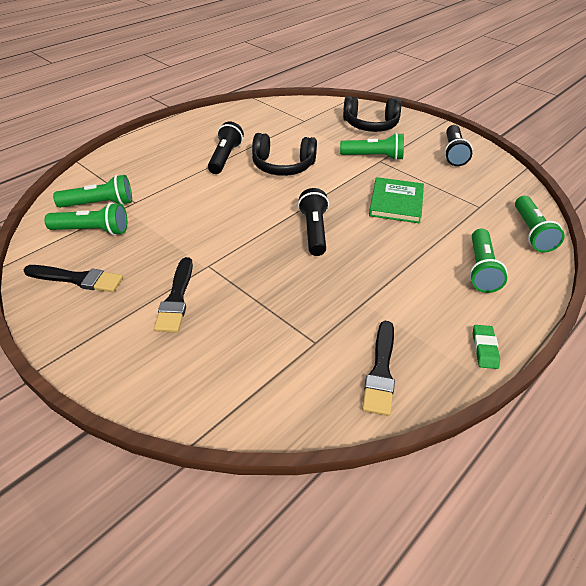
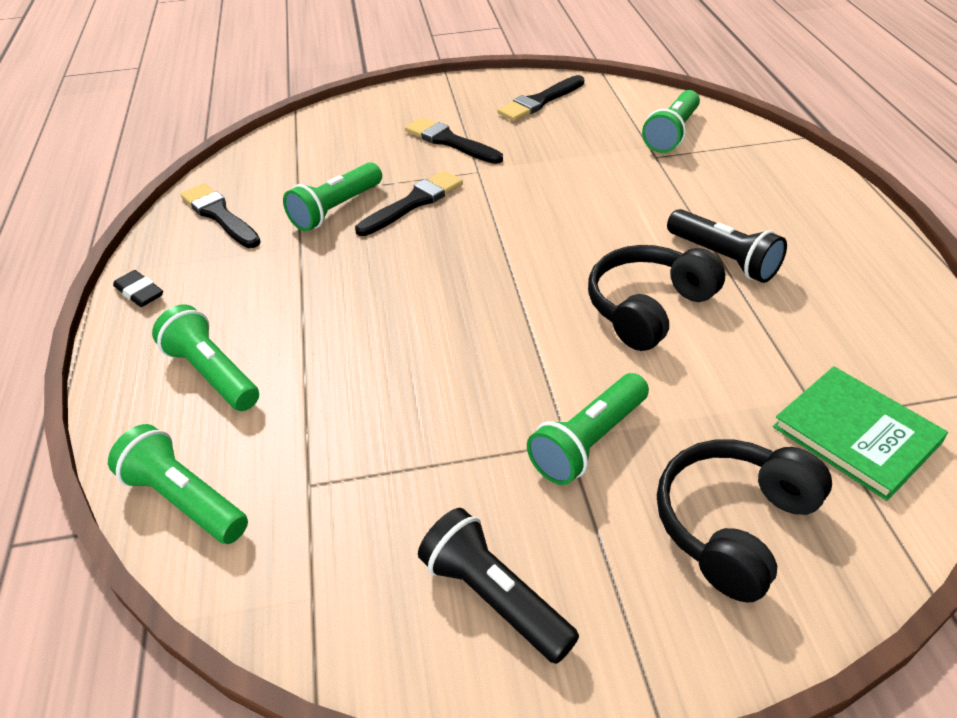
camera: 130 degrees right, 0 degrees up
green flashlight [44,202,127,235] -> green flashlight moved to [283,162,382,231]
black flashlight [298,188,329,256] -> none
green book [369,177,424,223] -> green book moved to [773,366,948,501]
green eraser [473,325,500,369] -> black eraser [113,270,163,307]
none -> black brush [355,171,463,236]

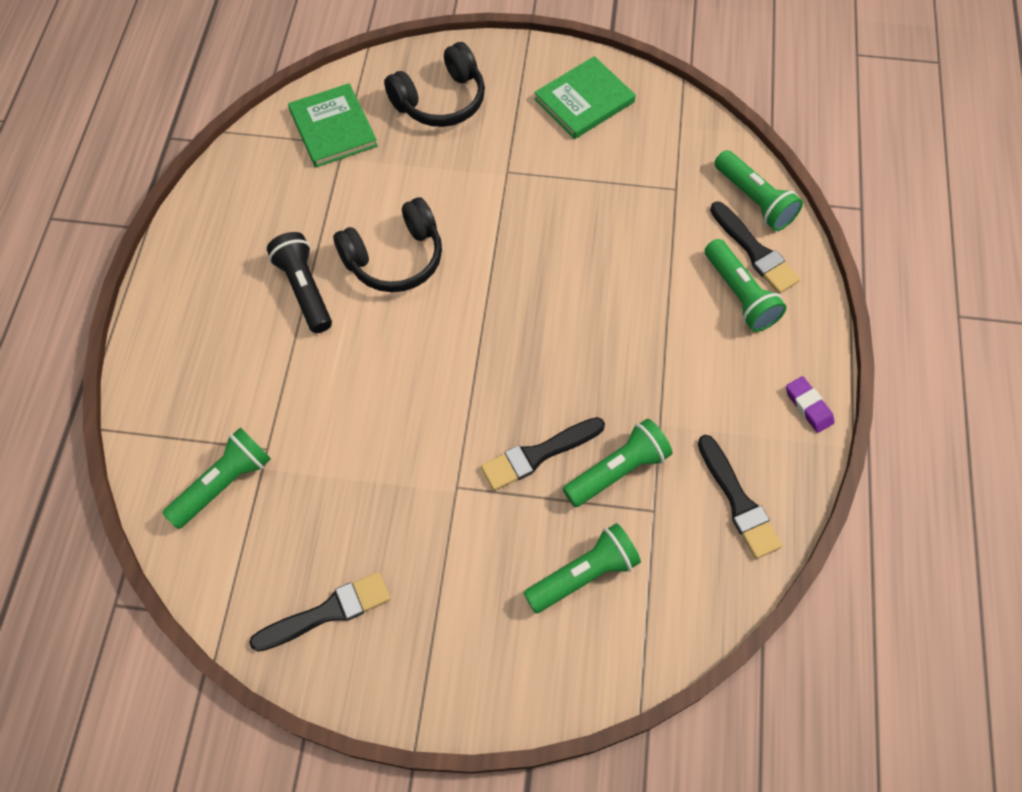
camera: 165 degrees left, 20 degrees up
black eraser [113,270,163,307] -> purple eraser [786,376,835,433]
black brush [405,117,503,164] -> black brush moved to [710,201,800,294]
black flashlight [418,508,579,664] -> green book [534,56,636,139]
green flashlight [527,373,649,485] -> green flashlight moved to [524,523,641,613]

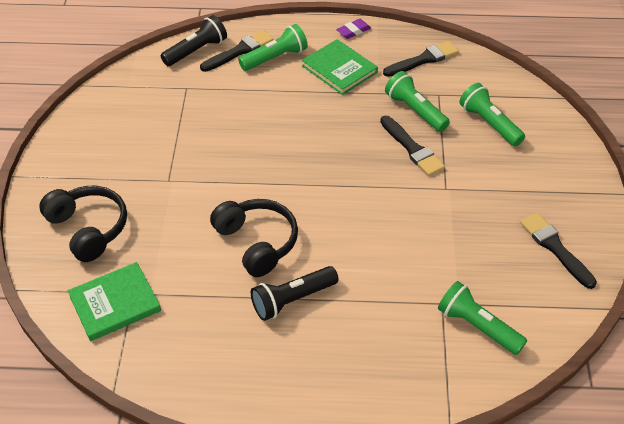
camera: 95 degrees left, 15 degrees down
green book [534,56,636,139] -> green book moved to [302,39,378,95]
green flashlight [715,150,803,231] -> black flashlight [161,15,227,66]

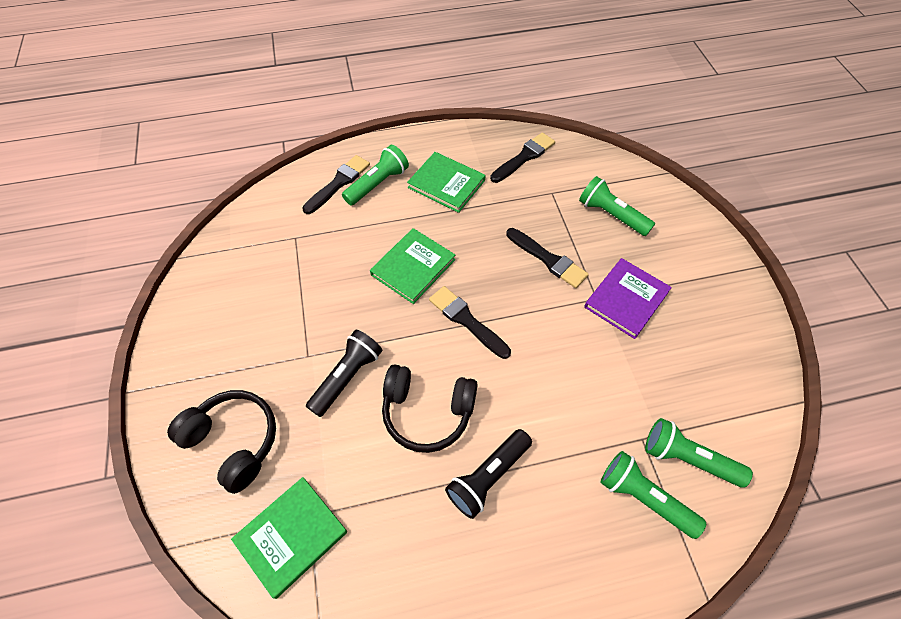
camera: 15 degrees left, 10 degrees up
black flashlight [161,15,227,66] -> black flashlight moved to [306,330,383,417]
black headphones [210,199,298,277] -> black headphones turned 150 degrees clockwise [382,364,478,453]
purple eraser [336,19,371,39] -> none
green flashlight [385,71,450,132] -> green flashlight moved to [601,451,706,539]
black brush [520,212,597,289] -> black brush moved to [429,286,511,359]
none -> green book [370,228,455,304]
none -> purple book [584,258,672,339]

